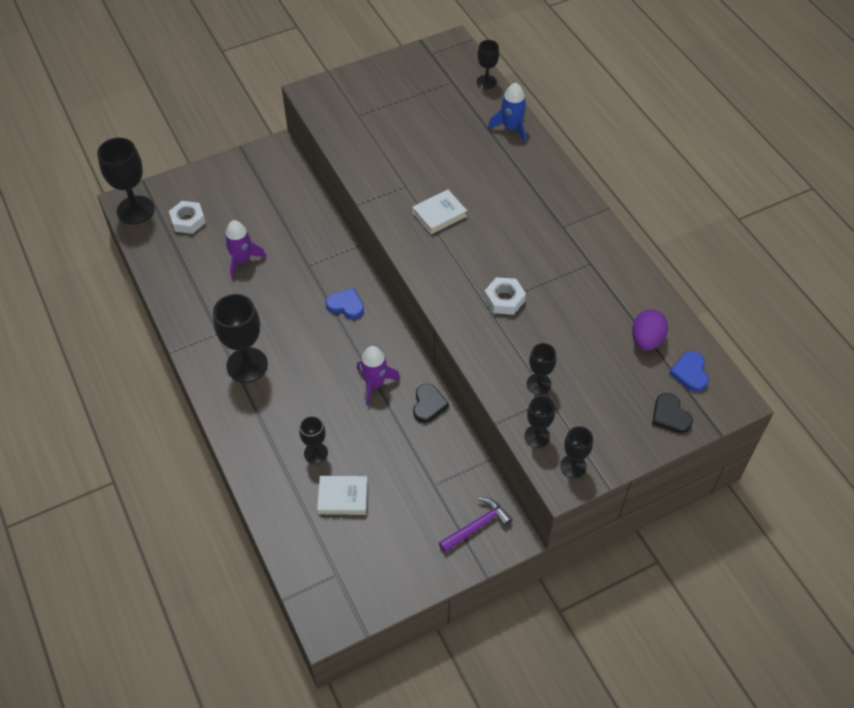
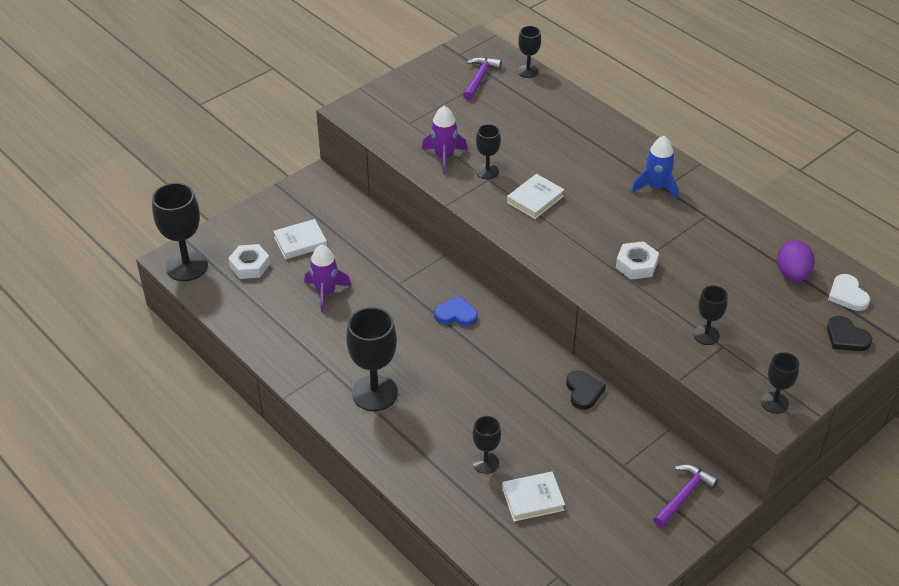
camera: 15 degrees left, 10 degrees down
purple rocket [357,346,401,406] -> purple rocket moved to [422,106,467,175]
blue rocket [488,83,527,143] -> blue rocket moved to [631,136,679,200]
black goblet [524,396,555,448] -> black goblet moved to [476,124,501,179]
blue heart [669,351,709,392] -> white heart [828,274,870,311]
none -> white book [273,219,327,259]
none -> purple hammer [463,57,502,101]

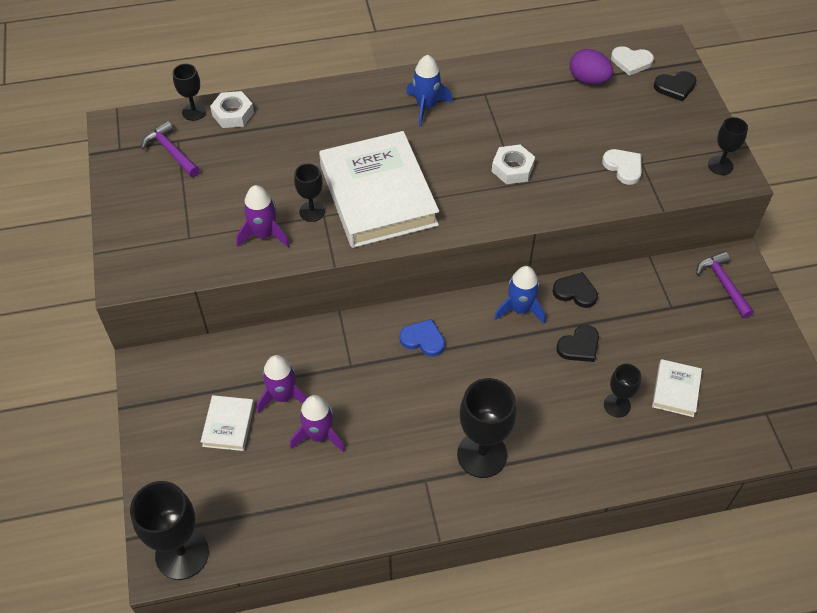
camera: 60 degrees left, 10 degrees up
white nut [228,244,270,279] -> white nut moved to [210,91,254,128]
blue heart [434,296,478,326] -> blue heart turned 75 degrees clockwise [400,319,445,357]
white book [507,174,565,219] -> white book [319,131,439,248], size x2.26
black goblet [693,285,728,345] -> white heart [602,149,642,185]
none -> purple rocket [257,355,308,414]
none -> blue rocket [494,266,545,324]
none -> black heart [556,325,599,362]

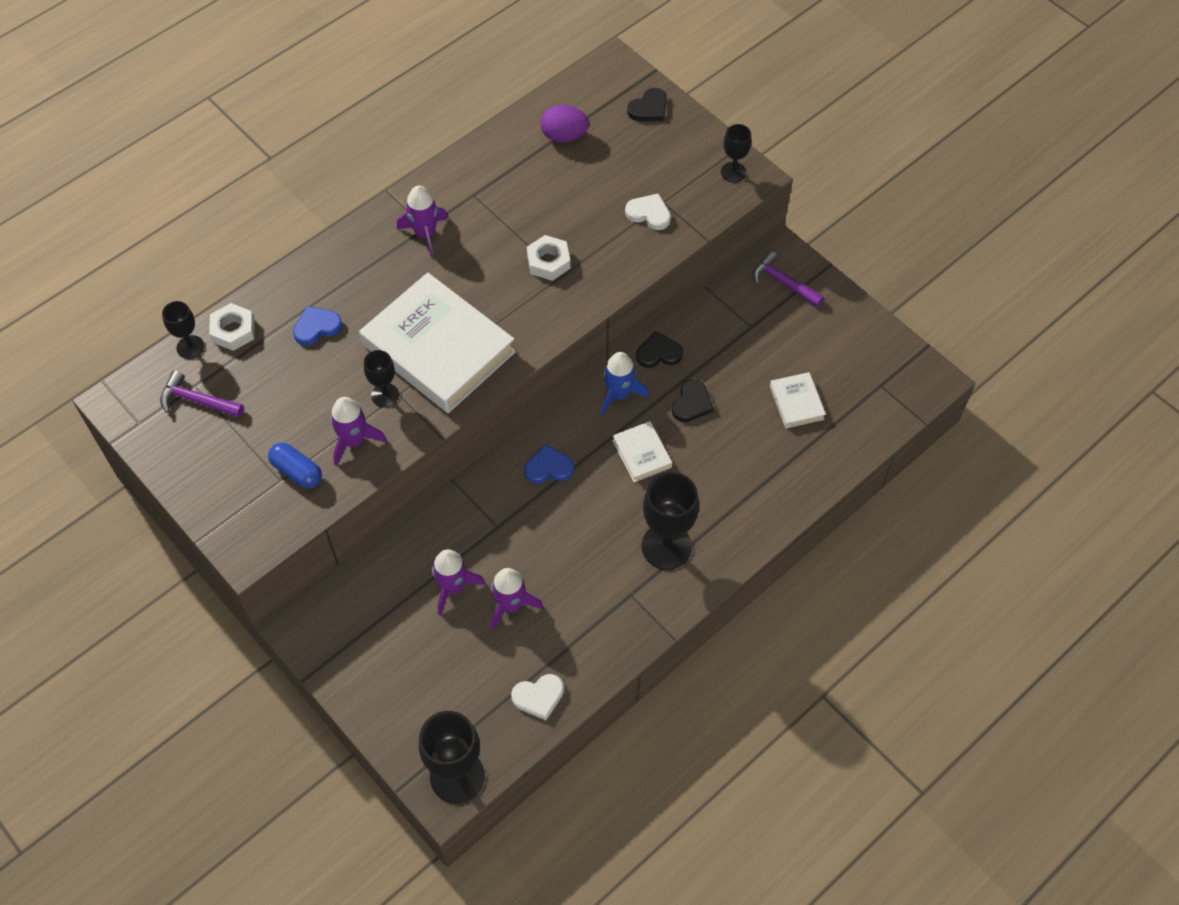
camera: 30 degrees left, 5 degrees up
white book [201,395,254,451] -> white book moved to [612,421,672,482]
blue rocket [406,55,453,126] -> purple rocket [397,186,448,258]
black goblet [604,364,641,417] -> none
white heart [611,46,654,76] -> white heart moved to [511,674,564,720]
none -> blue capsule [268,442,322,488]
none -> blue heart [293,306,342,346]

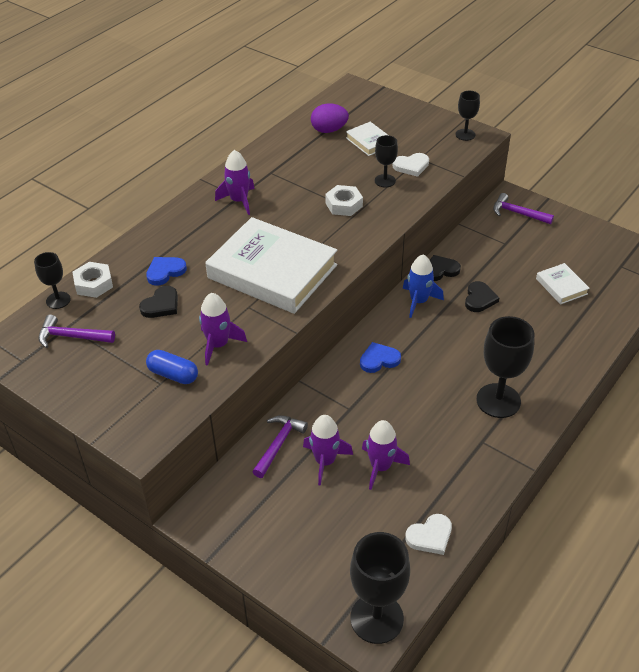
camera: 10 degrees left, 15 degrees down
black goblet [364,350,399,408] -> black goblet moved to [375,135,398,187]
white book [612,421,672,482] -> white book moved to [346,122,388,156]
white heart [625,193,671,230] -> white heart turned 150 degrees clockwise [392,153,429,177]
black heart [627,88,667,121] -> black heart moved to [139,286,178,318]
none -> purple hammer [252,415,308,478]

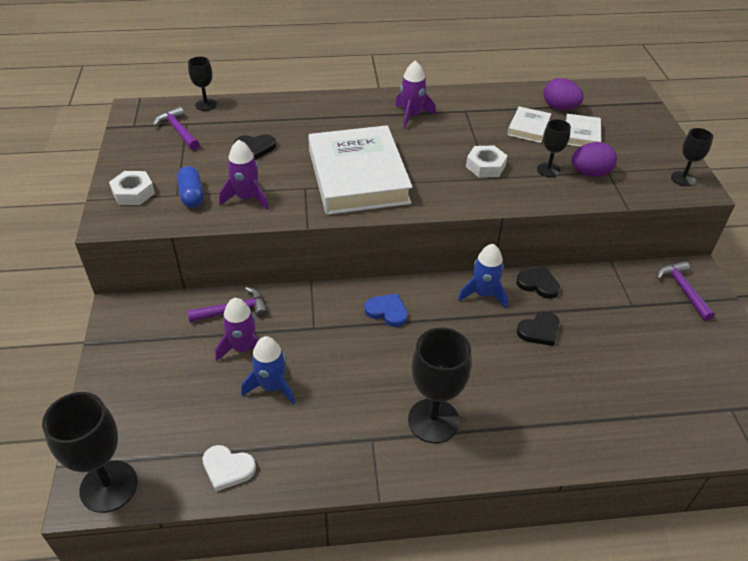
camera: 45 degrees right, 0 degrees up
white nut [73,262,113,298] -> white nut moved to [109,171,155,205]
blue heart [146,257,187,286] -> none
purple rocket [362,420,410,490] -> blue rocket [241,336,295,405]
white heart [392,153,429,177] -> purple egg [571,142,617,177]
white book [536,263,590,305] -> white book moved to [507,106,551,143]

